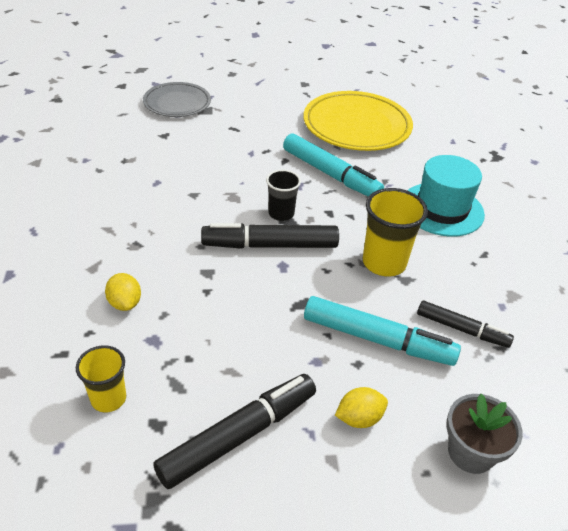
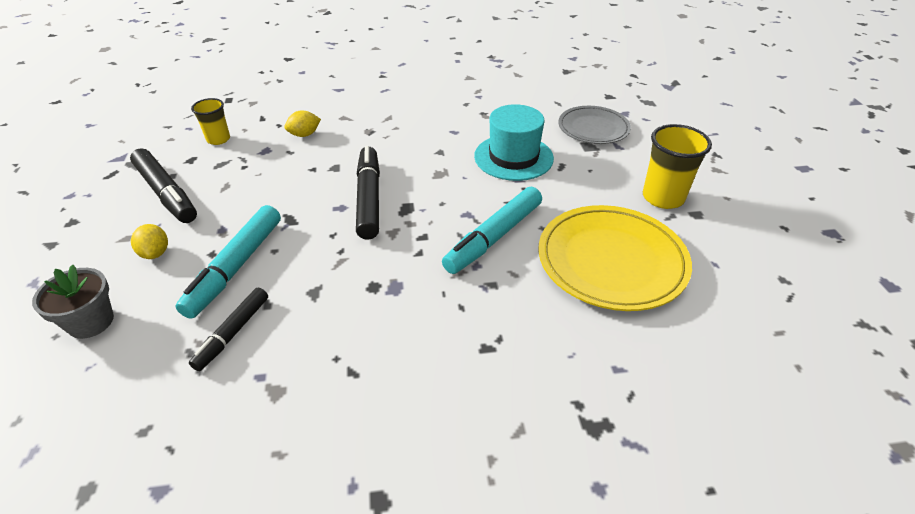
camera: 90 degrees right, 0 degrees up
black cup [266,169,301,221] -> none
yellow cup [362,188,428,277] -> yellow cup moved to [643,124,712,209]
turquoise hat [407,155,485,237] -> turquoise hat moved to [474,104,554,181]

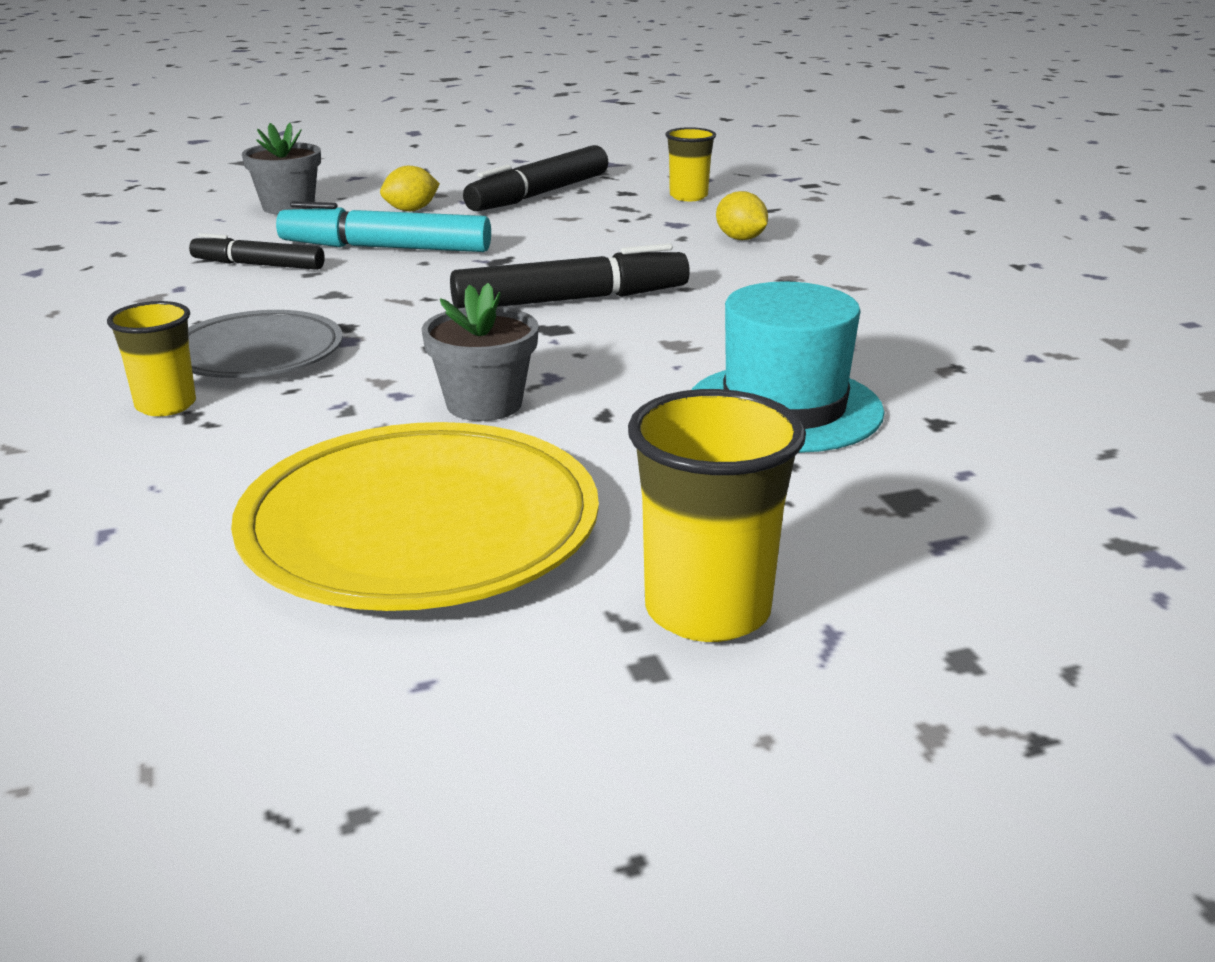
camera: 80 degrees right, 15 degrees down
turquoise marker [442,186,542,274] -> grey flower pot [422,283,539,421]
grey plate [558,106,631,144] -> grey plate moved to [188,310,343,378]
none -> yellow cup [107,301,196,416]

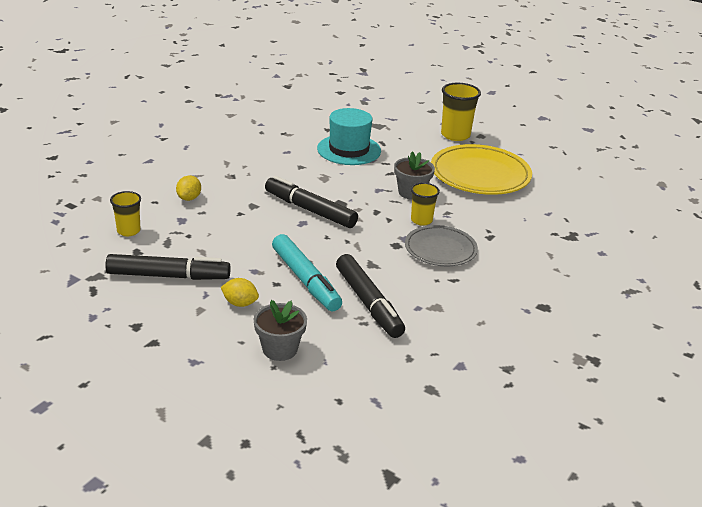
camera: 130 degrees left, 5 degrees up
yellow cup [107,301,196,416] -> yellow cup moved to [411,183,440,226]
black marker [189,233,325,270] -> black marker [336,254,405,338], size x1.60

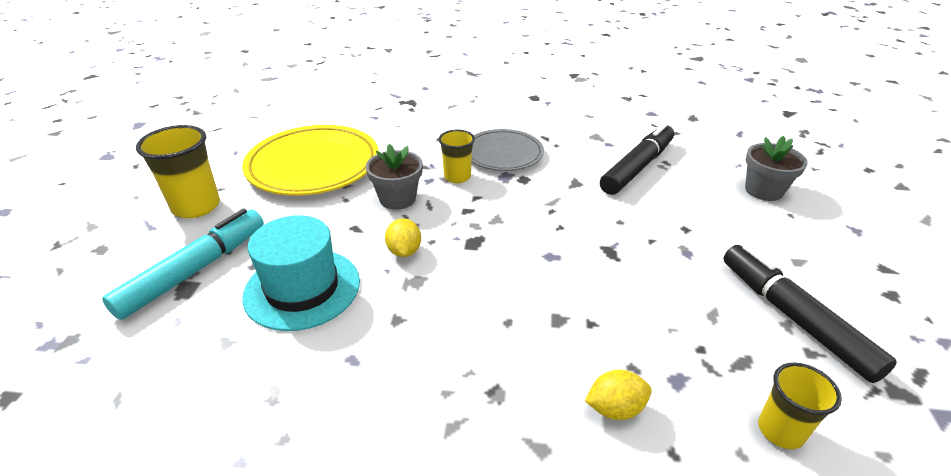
camera: 115 degrees left, 5 degrees up
yellow lemon [221,278,259,307] -> yellow lemon moved to [385,218,421,257]
black marker [265,176,358,228] -> none
turquoise marker [272,234,342,312] -> turquoise marker moved to [102,209,264,320]

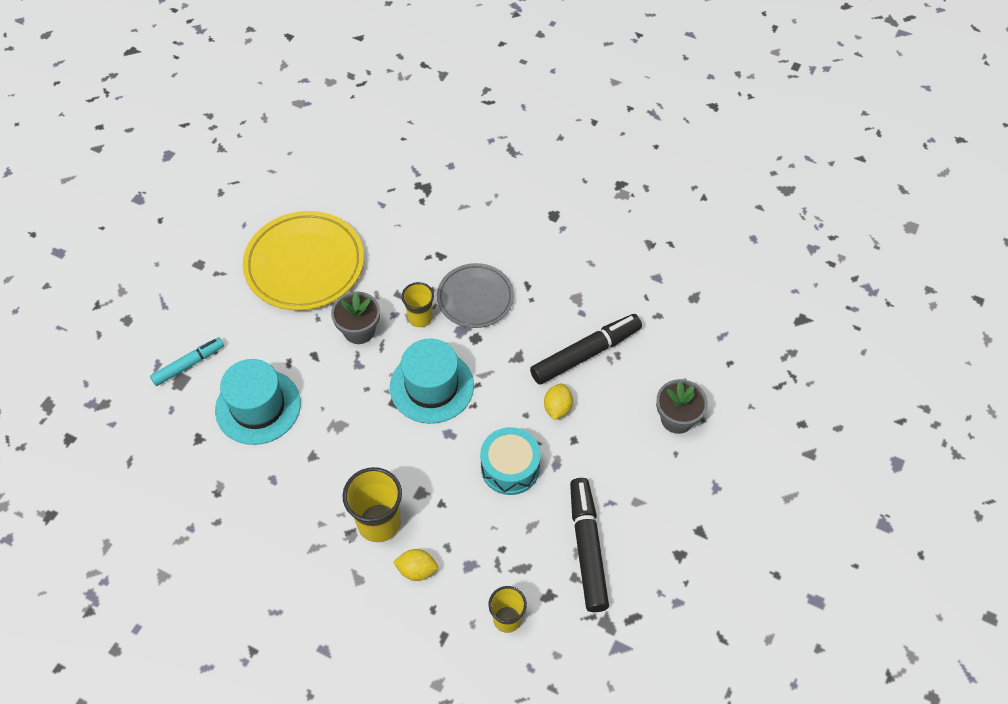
camera: 20 degrees right, 20 degrees up
turquoise marker [102,209,264,320] -> turquoise marker [150,337,224,386], size x0.62
yellow cup [136,125,220,218] -> yellow cup moved to [343,467,402,542]
yellow lemon [385,218,421,257] -> yellow lemon moved to [544,383,573,420]
none -> turquoise hat [390,339,474,424]
none -> turquoise drum [480,427,541,495]

